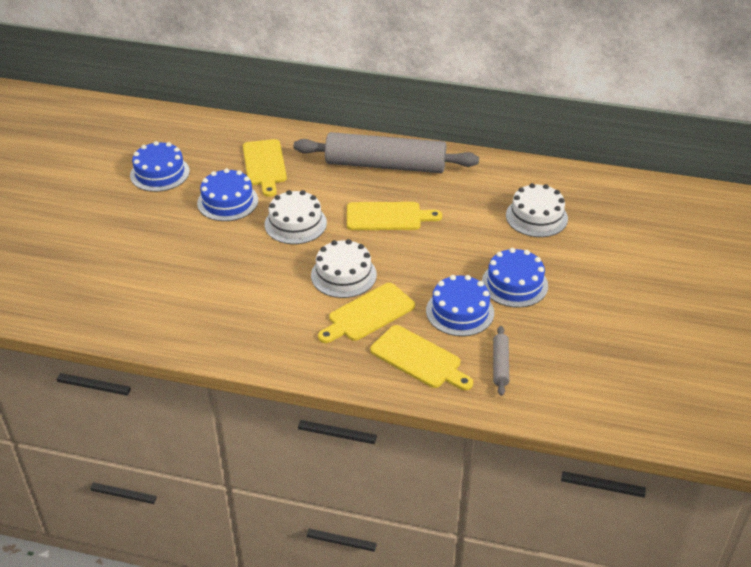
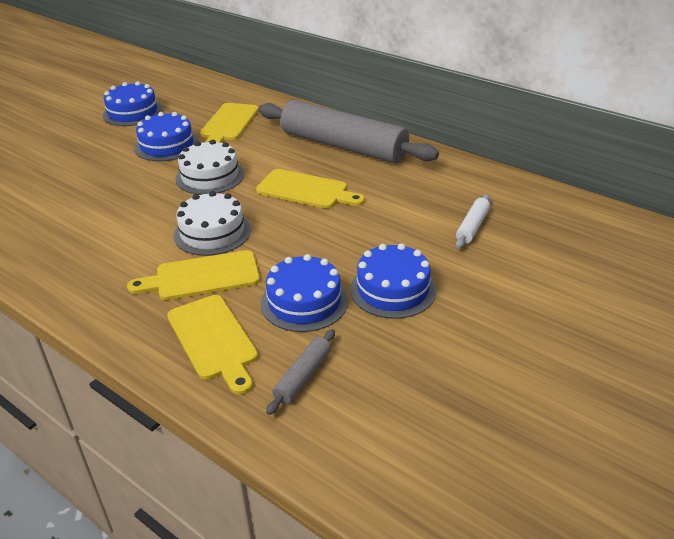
camera: 25 degrees right, 5 degrees down
white cake [506,183,568,237] -> white rolling pin [456,194,490,248]

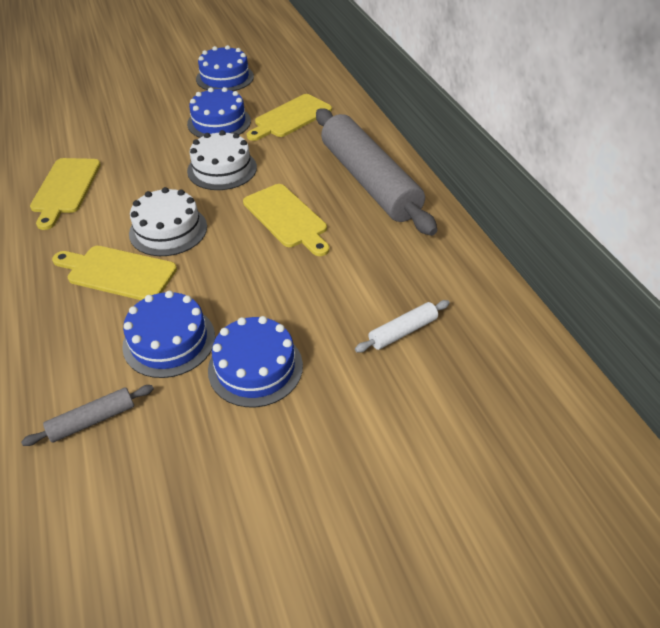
camera: 30 degrees right, 10 degrees up
yellow cutting board [167,295,258,395] -> yellow cutting board moved to [30,158,101,230]

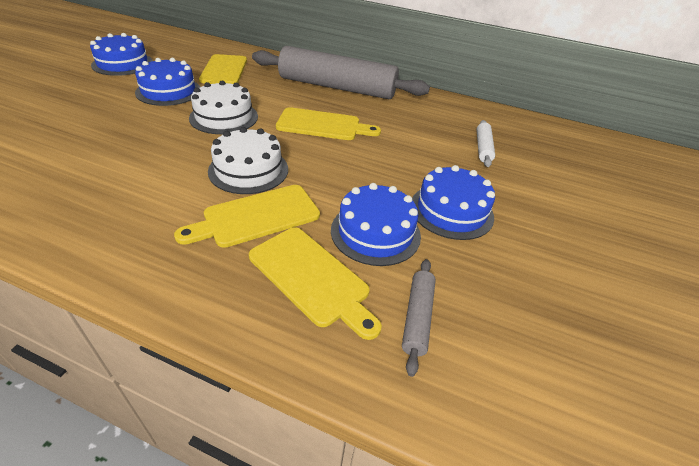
camera: 50 degrees left, 5 degrees down
yellow cutting board [30,158,101,230] -> yellow cutting board moved to [249,227,382,340]

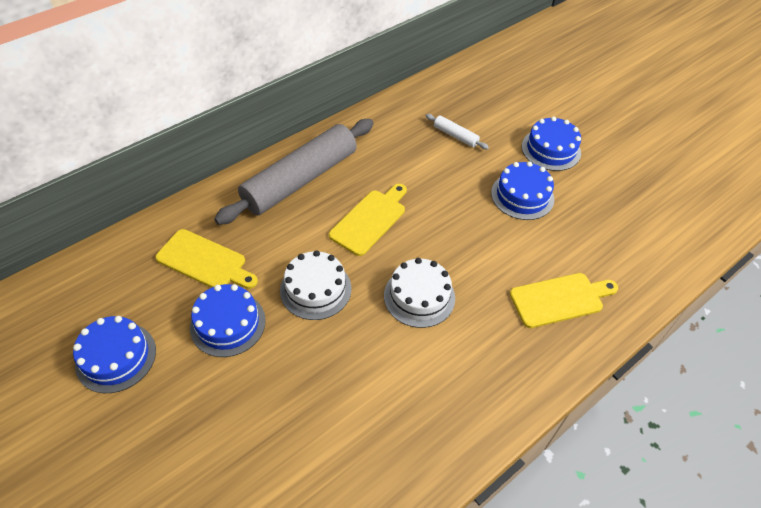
camera: 60 degrees left, 10 degrees up
yellow cutting board [174,185,320,248] -> none
blue cake [331,183,421,266] -> blue cake moved to [522,116,581,171]
grey rolling pin [402,259,436,377] -> none

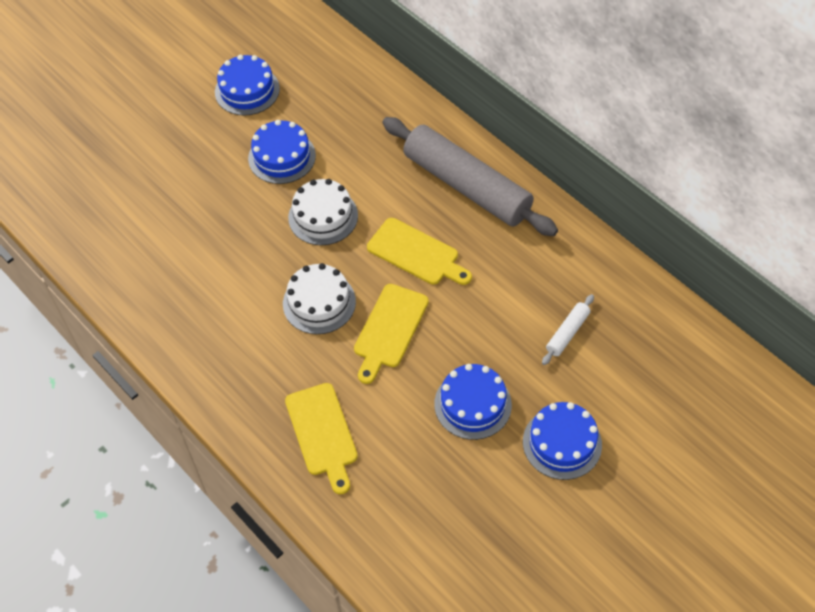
camera: 90 degrees right, 5 degrees up
yellow cutting board [155,229,258,289] -> yellow cutting board moved to [354,284,429,384]

